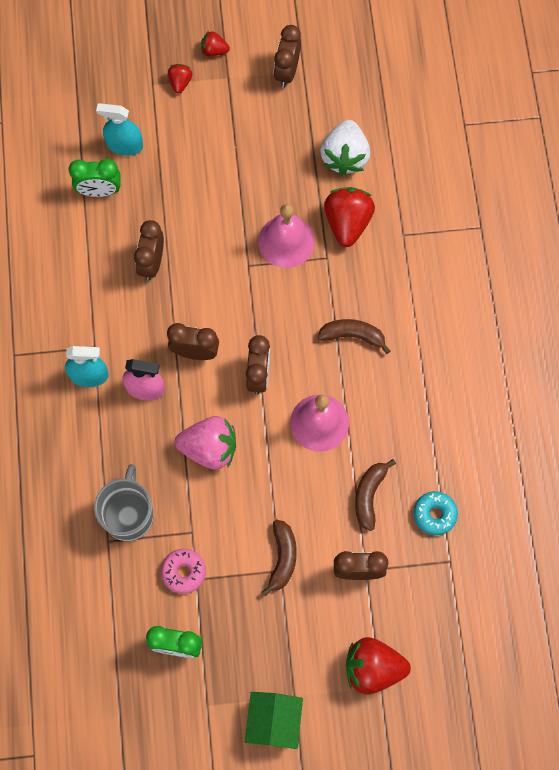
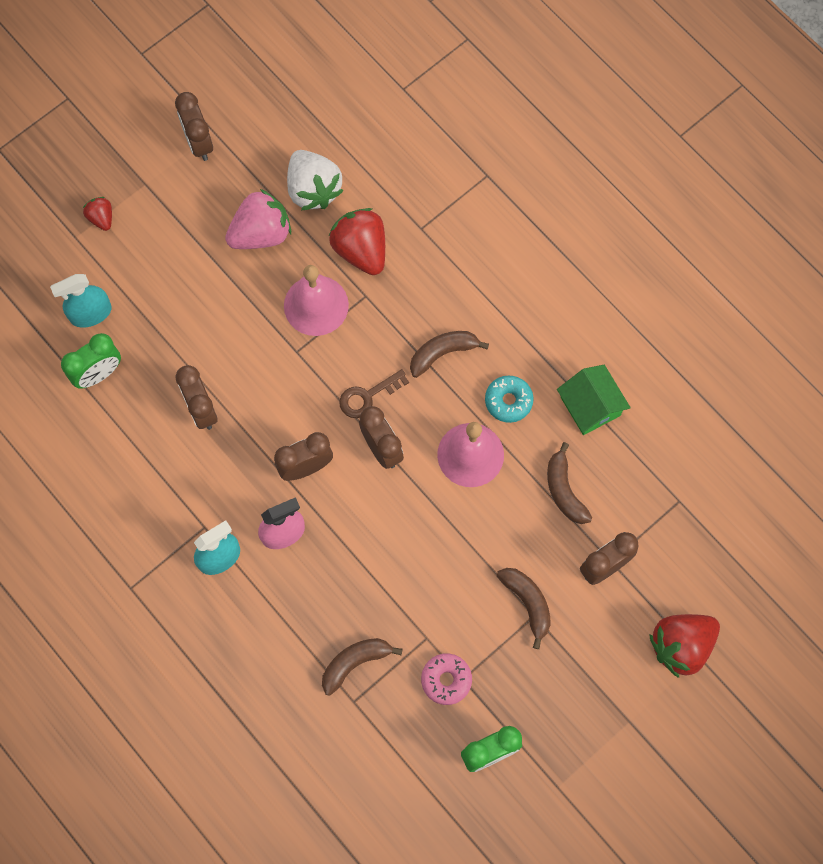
camera: 35 degrees left, 0 degrees up
grey mug [94,464,154,541] -> brown banana [322,638,403,695]
pink strawberry [175,416,236,470] -> pink strawberry moved to [225,189,291,249]
red strawberry [201,31,230,56] -> none
green house [245,692,303,749] -> green house moved to [557,365,631,435]
turquoise donut [414,491,458,535] -> turquoise donut moved to [485,375,534,423]
none -> brown key [339,369,409,418]

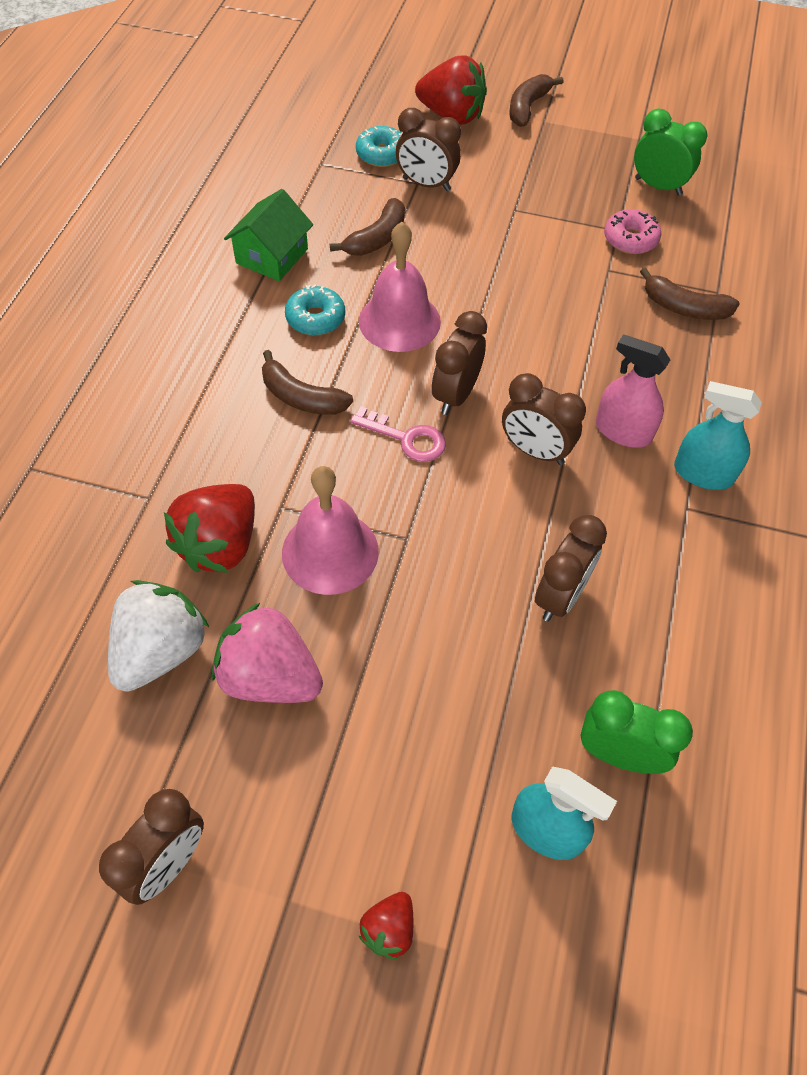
camera: 125 degrees left, 15 degrees down
brown key [339,369,409,418] -> pink key [350,406,446,462]
brown banana [497,568,551,649] -> brown banana moved to [509,74,563,127]
none -> turquoise donut [356,126,402,167]

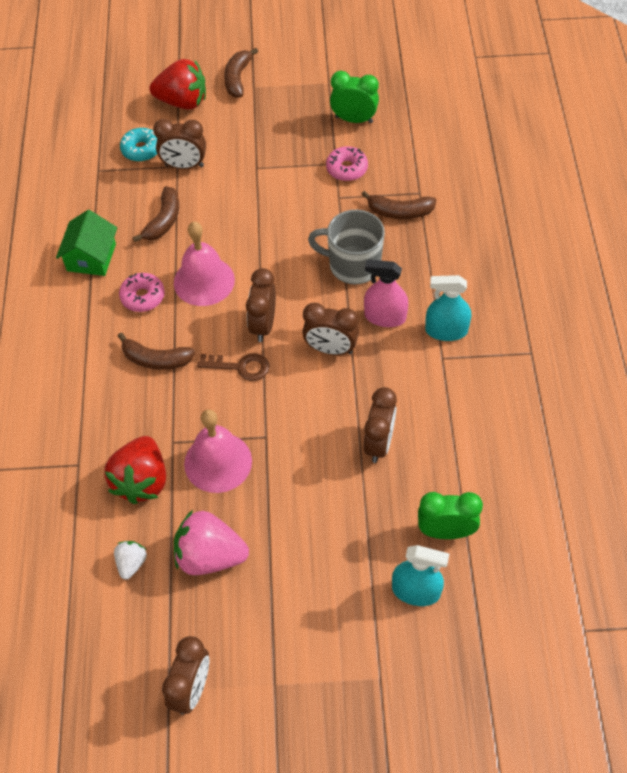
camera: 15 degrees left, 0 degrees up
white strawberry [108,580,209,692] -> white strawberry [114,541,147,580], size x0.51
turquoise donut [285,285,345,335] -> pink donut [119,273,165,312]
pink key [350,406,446,462] -> brown key [197,353,270,381]
red strawberry [359,892,413,960] -> none
none -> grey mug [308,210,385,284]

